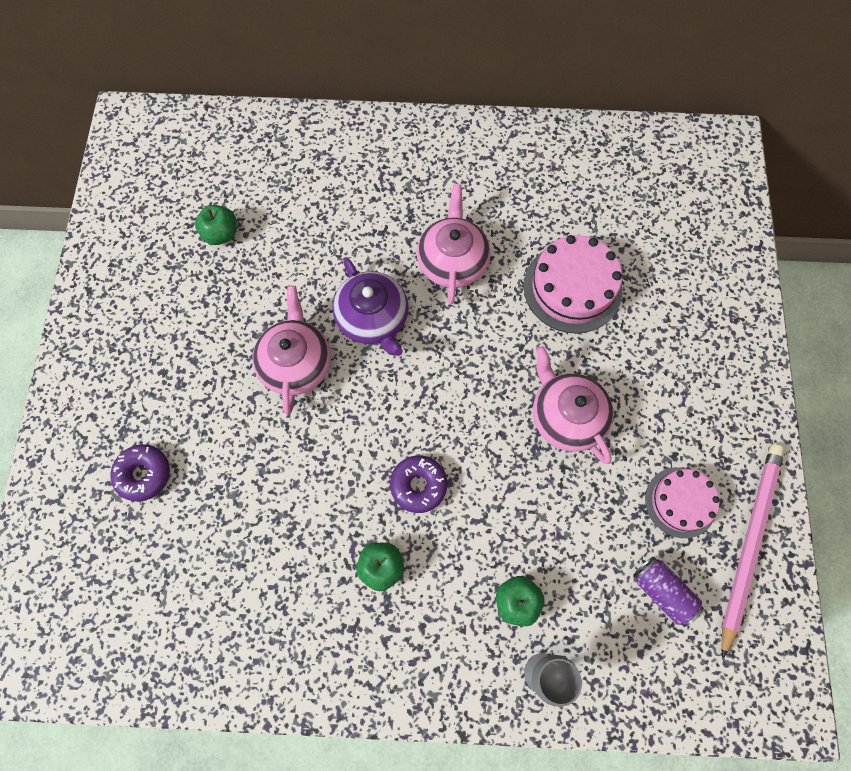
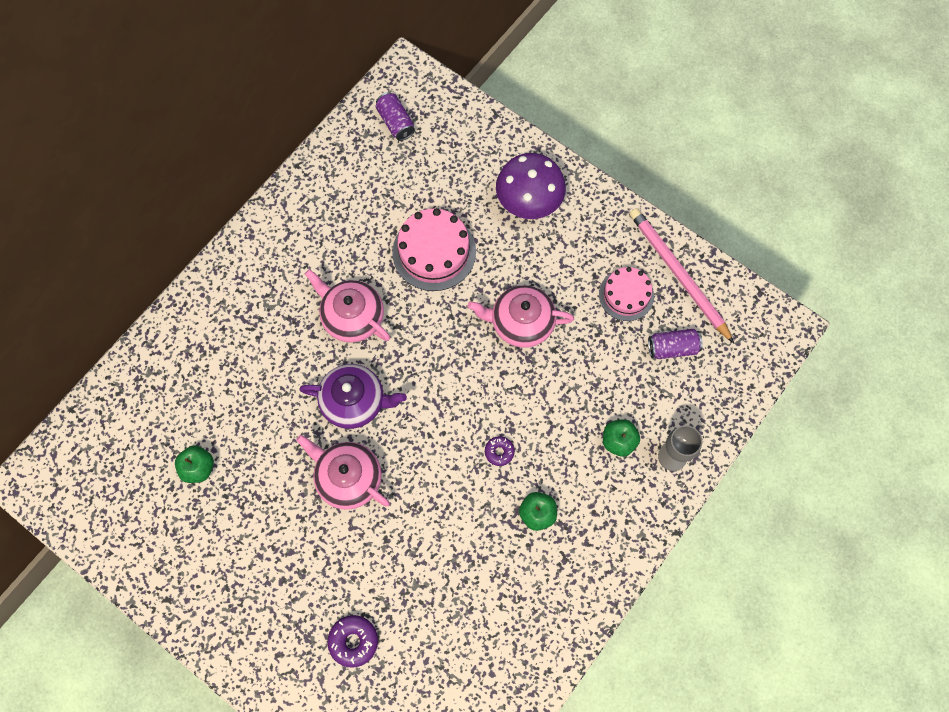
camera: 55 degrees left, 0 degrees up
purple donut [390,455,447,513] -> purple donut [485,436,515,466], size x0.63
none -> purple can [375,92,415,141]
none -> purple mushroom [496,153,566,219]

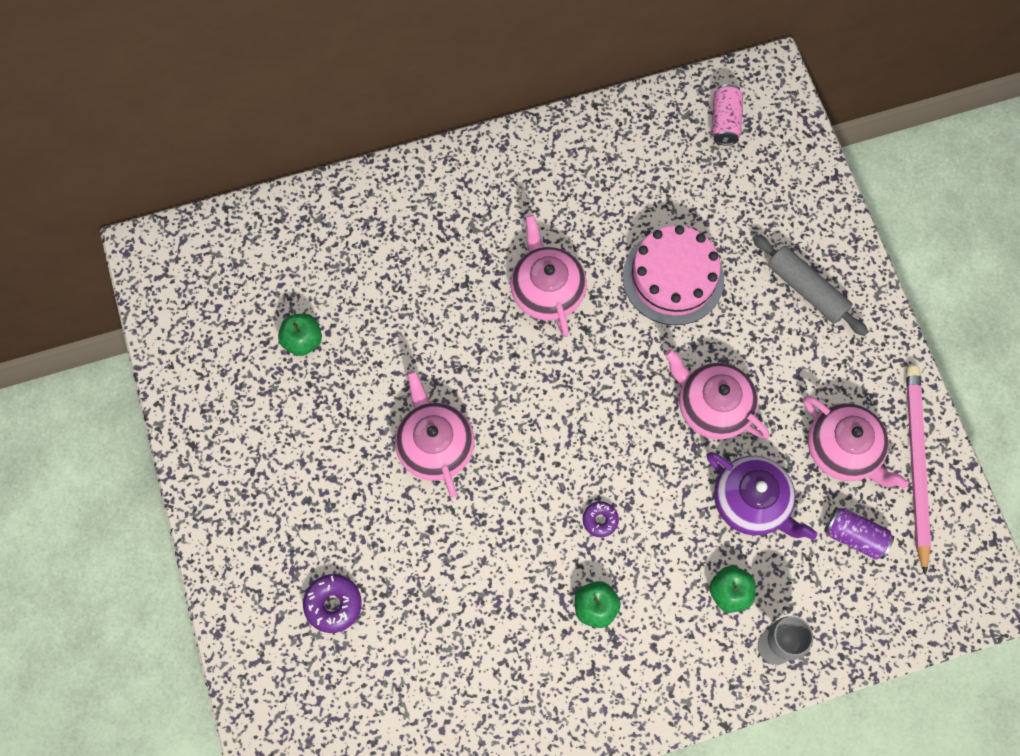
camera: 35 degrees right, 0 degrees up
purple teapot [299,364,407,429] -> purple teapot moved to [706,452,817,540]
purple can [375,92,415,141] -> pink can [711,84,743,146]
purple mushroom [496,153,566,219] -> grey rolling pin [752,234,868,336]
pink cake [599,267,654,321] -> pink teapot [804,396,909,489]

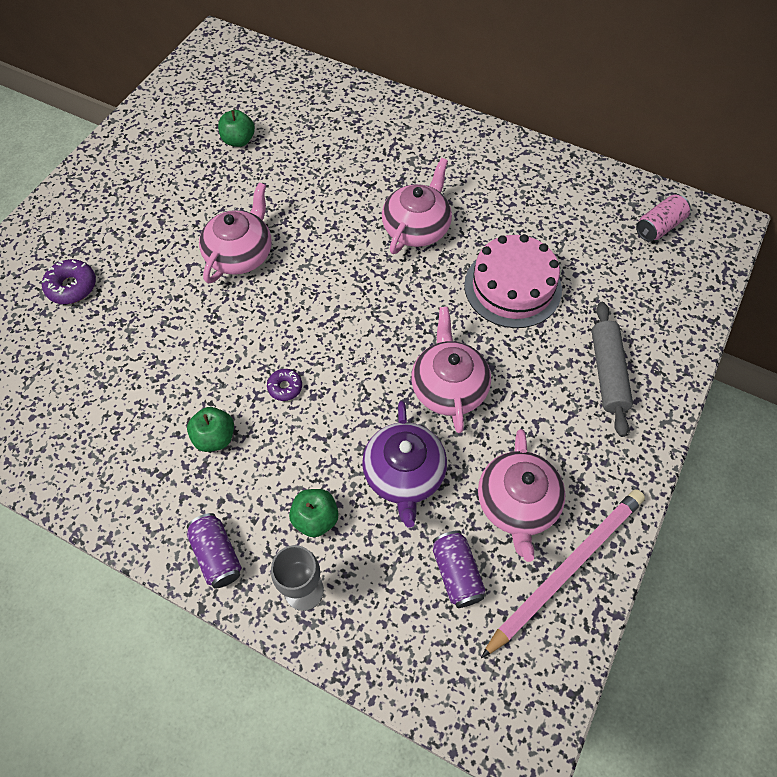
camera: 45 degrees right, 10 degrees down
none -> purple can [187,513,241,589]

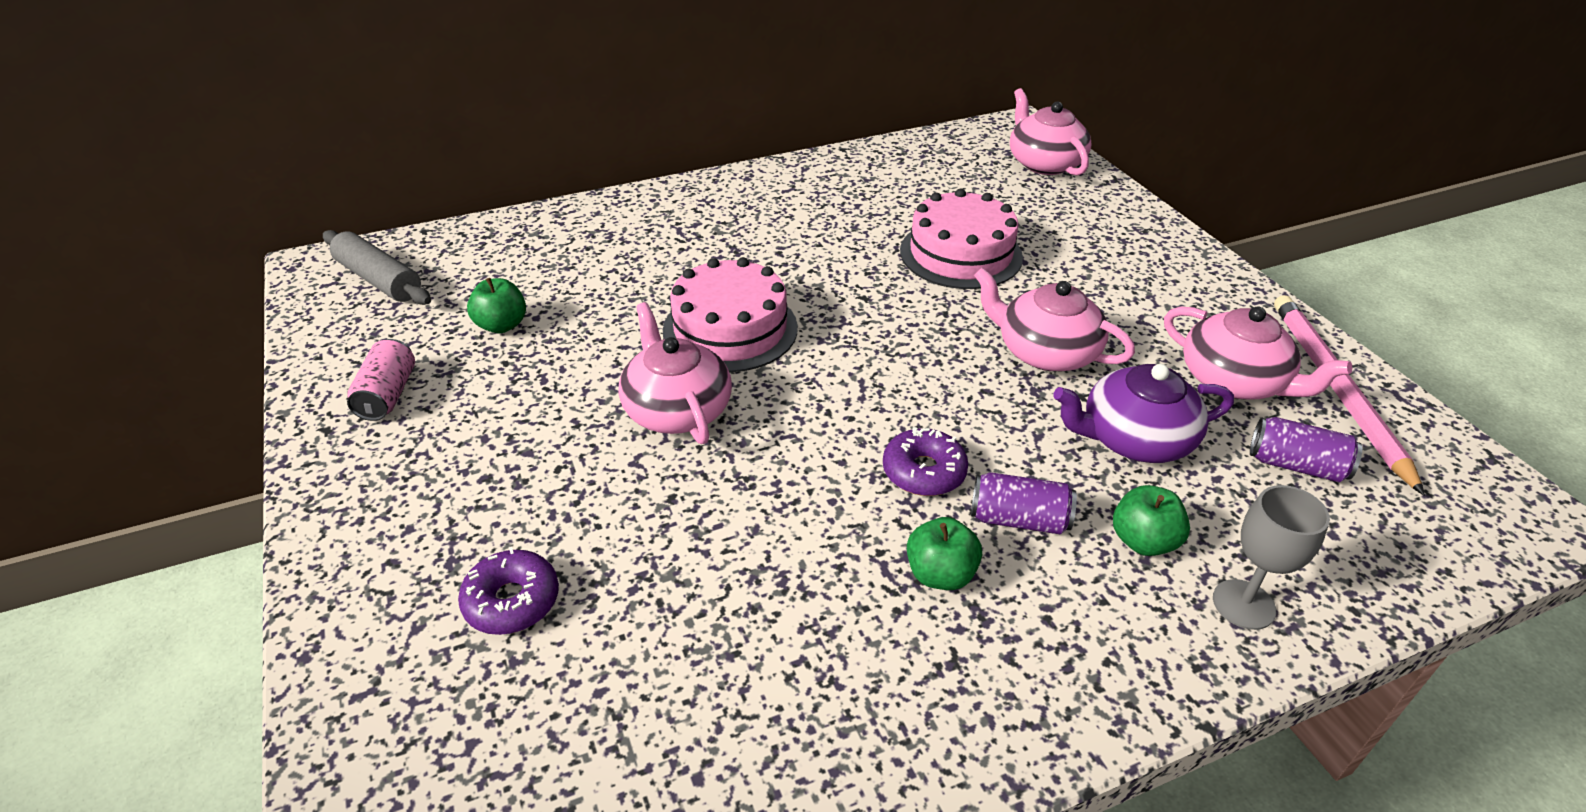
camera: 50 degrees left, 20 degrees down
purple can [187,513,241,589] -> purple can moved to [971,472,1077,534]
purple donut [267,369,302,401] -> purple donut [883,427,968,496], size x1.58
purple teapot [362,401,447,528] -> purple teapot turned 135 degrees clockwise [1053,364,1234,463]
pink teapot [382,158,452,254] -> pink teapot moved to [1010,88,1092,176]
grey rolling pin [592,302,633,437] -> grey rolling pin moved to [323,230,431,305]
pink can [636,195,690,242] -> pink can moved to [347,339,415,421]
none -> pink cake [663,257,798,372]

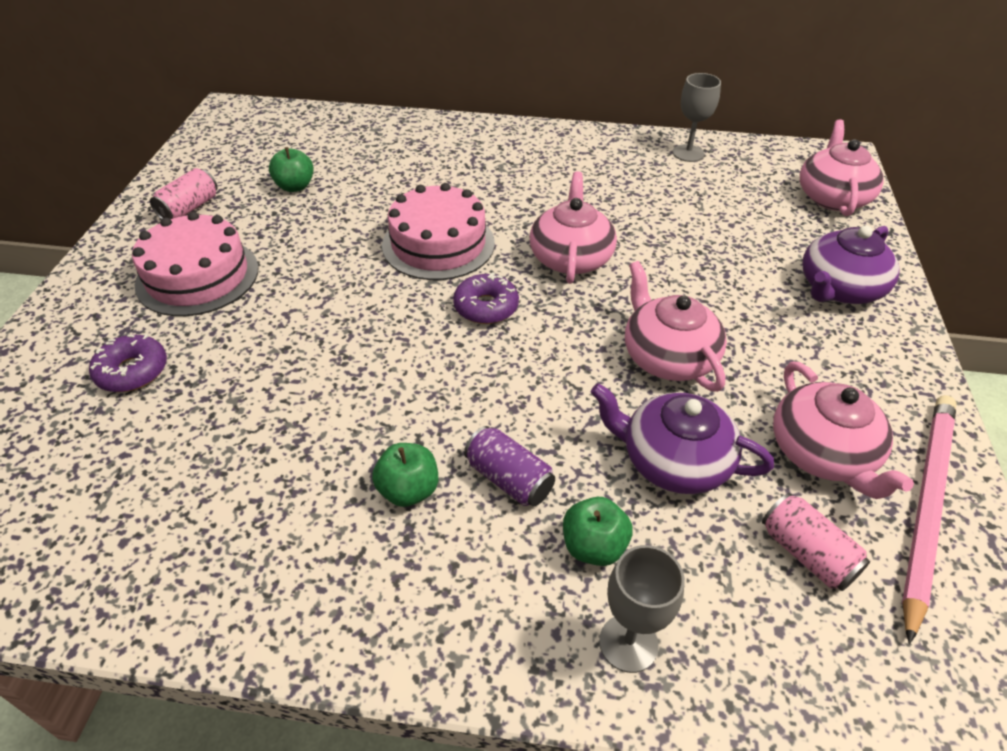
camera: 30 degrees right, 5 degrees up
grey rolling pin [323,230,431,305] -> none
pink teapot [618,302,732,444] -> pink teapot moved to [530,171,617,284]
purple donut [883,427,968,496] -> purple donut moved to [453,273,519,324]
pink cake [900,189,1023,289] -> pink cake moved to [132,212,259,316]
purple can [1250,417,1362,482] -> pink can [762,493,870,591]
none -> grey goblet [673,73,721,162]
none -> purple teapot [802,225,900,304]

